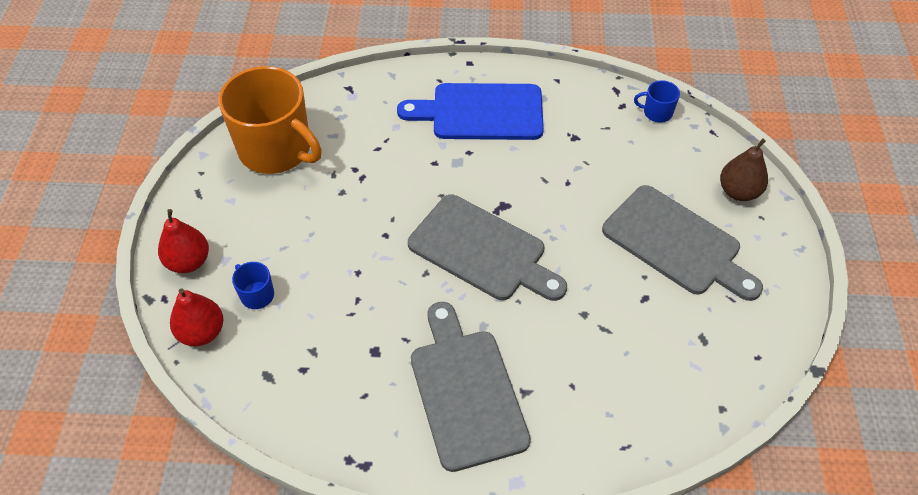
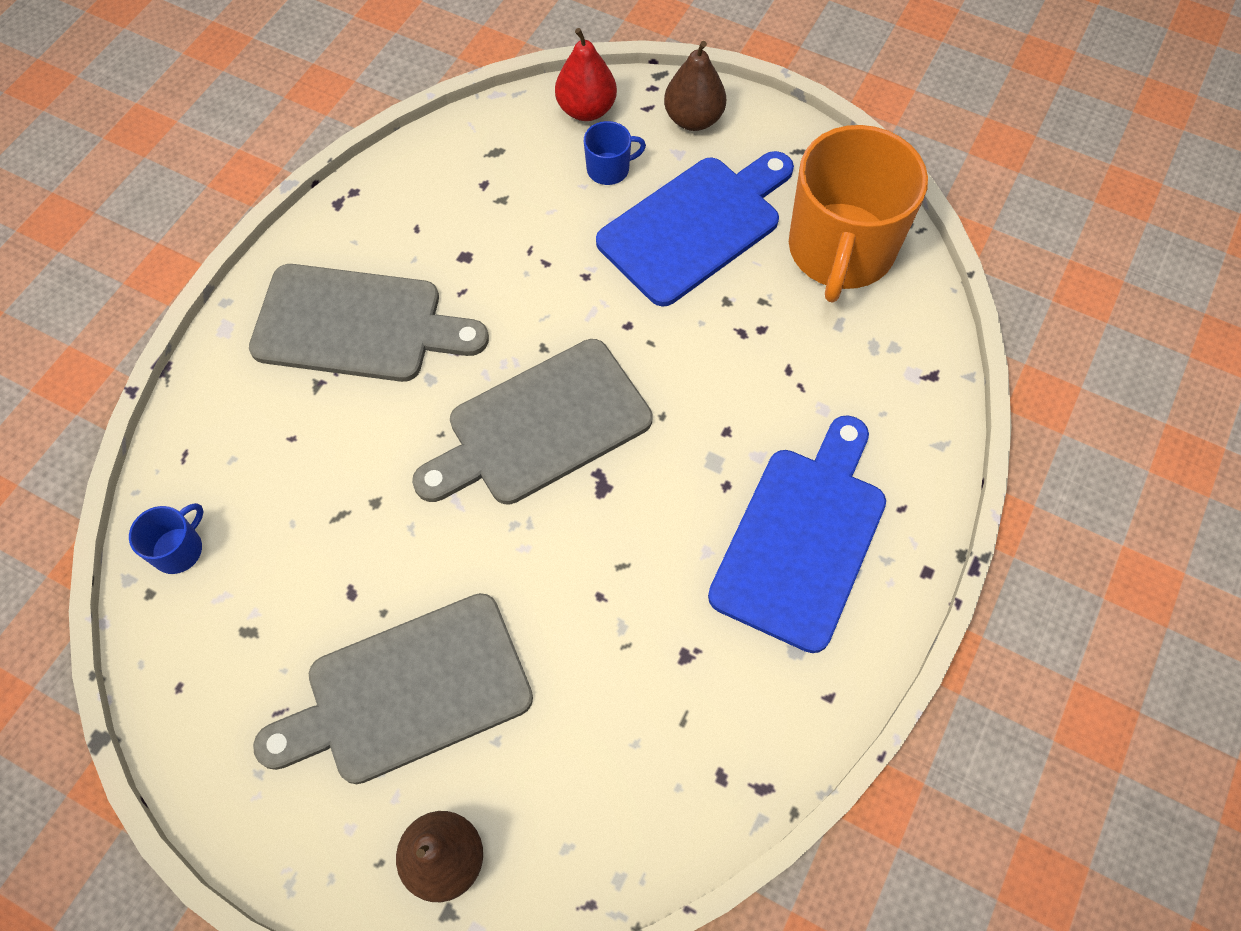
camera: 115 degrees right, 10 degrees up
red pear [158,209,209,273] -> brown pear [664,41,726,131]
orange mug [218,66,322,174] -> orange mug turned 45 degrees counterclockwise [789,125,928,303]
blue mug [634,80,680,123] -> blue mug moved to [129,503,204,574]
none -> blue cutting board [596,151,794,307]

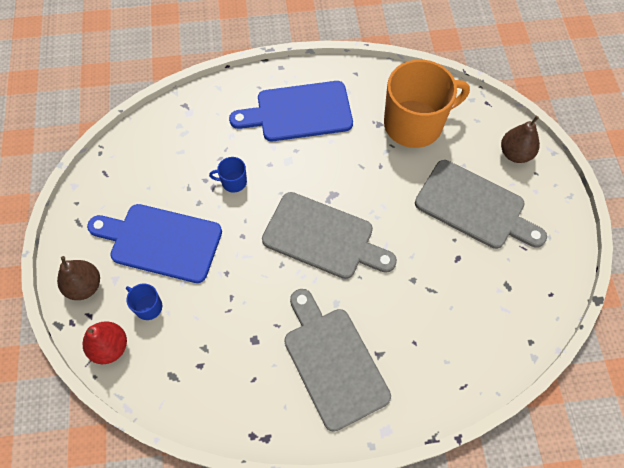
camera: 125 degrees left, 0 degrees up
blue mug [129,503,204,574] -> blue mug moved to [209,157,247,193]
orange mug [789,125,928,303] -> orange mug moved to [384,60,470,148]

